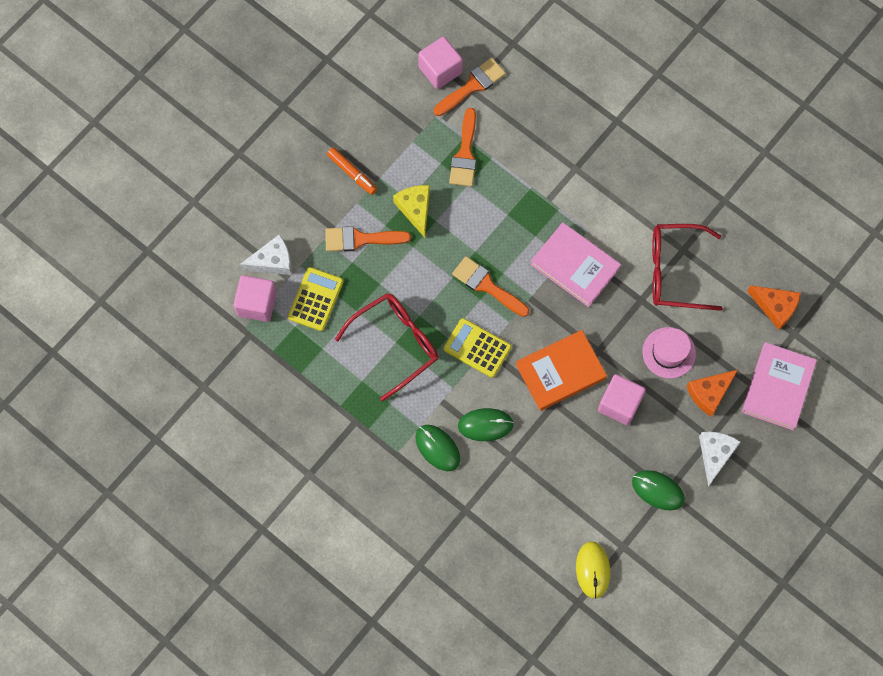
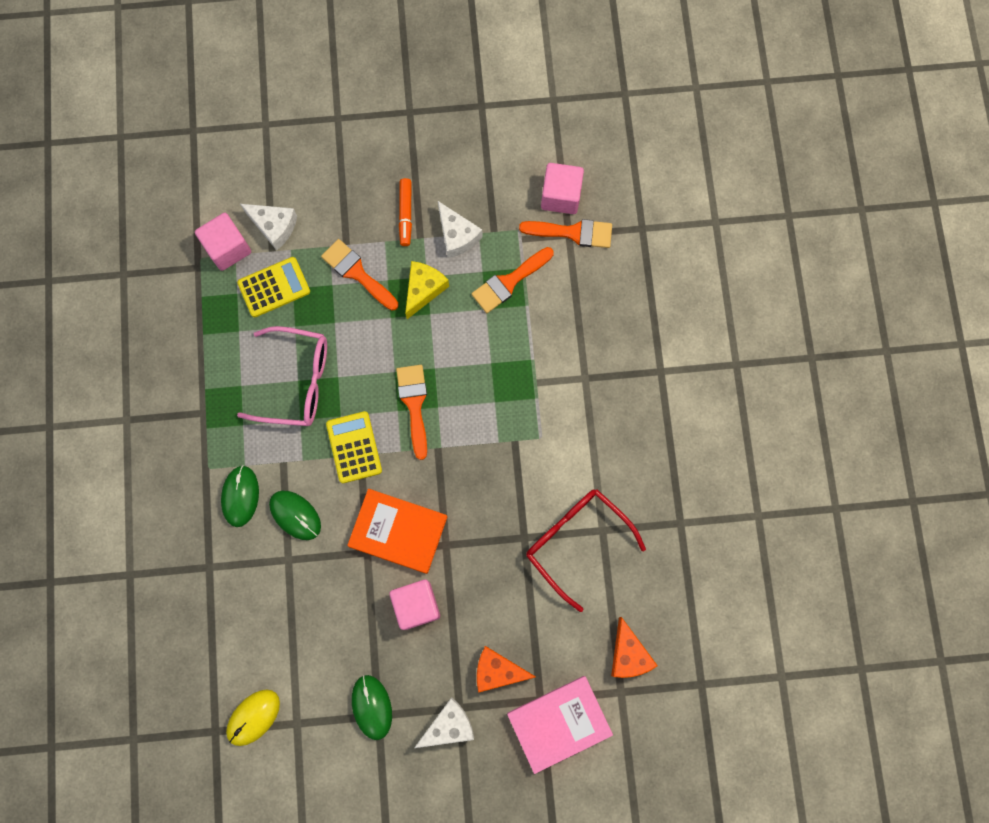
camera: 45 degrees right, 5 degrees up
red glasses [335,293,438,401] -> pink glasses [237,326,327,426]
pink book [530,222,621,307] -> none
pink hat [642,327,696,379] -> none
none -> white cheese [438,201,483,258]

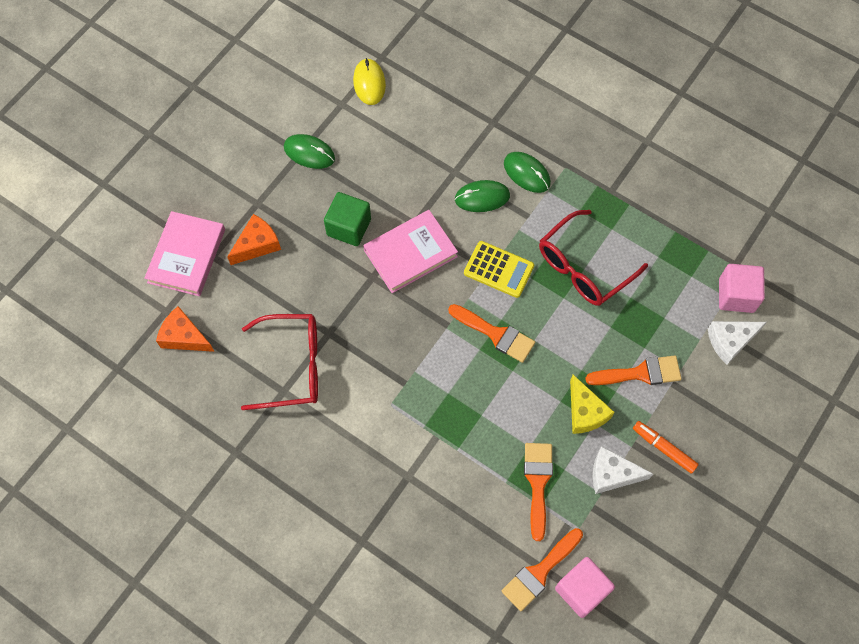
camera: 130 degrees right, 10 degrees down
yellow calculator [237,257,310,317] -> none
pink glasses [237,326,327,426] -> red glasses [539,210,648,306]
orange book [347,489,447,574] -> pink book [363,210,458,293]
pink cube [389,580,440,630] -> green cube [324,192,371,246]
white cheese [414,697,474,748] -> none

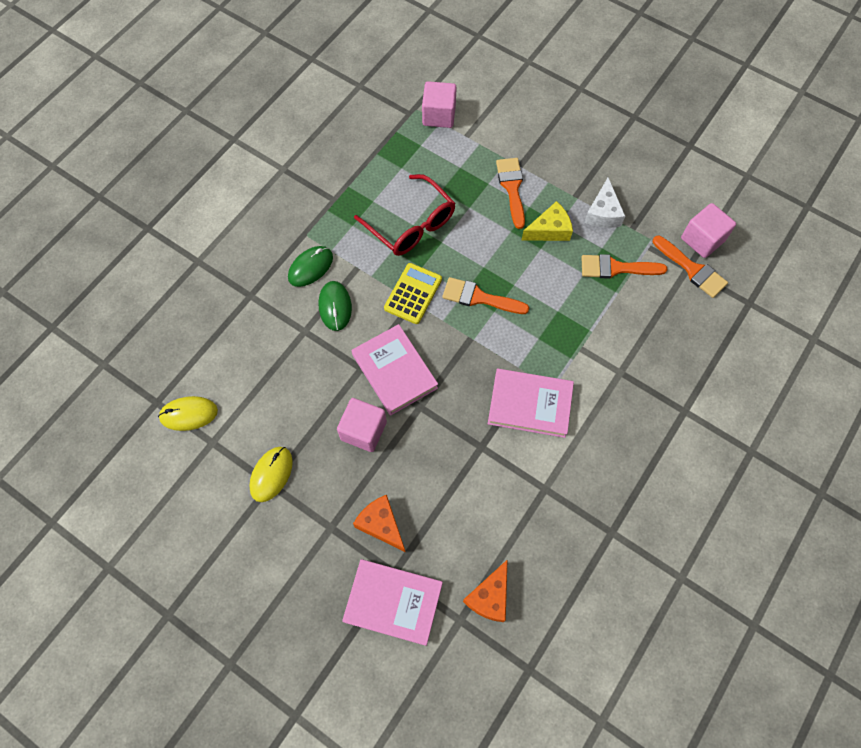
camera: 90 degrees left, 0 degrees up
red glasses [241,314,318,410] -> none
green mouse [284,134,335,169] -> yellow mouse [249,447,293,502]
green cube [324,192,371,246] -> pink cube [337,398,387,452]
orange brush [448,304,535,363] -> orange brush turned 105 degrees counterclockwise [442,277,529,314]
orange marker [633,421,699,474] -> none
white cheese [708,321,767,365] -> none
none -> pink book [488,369,574,438]

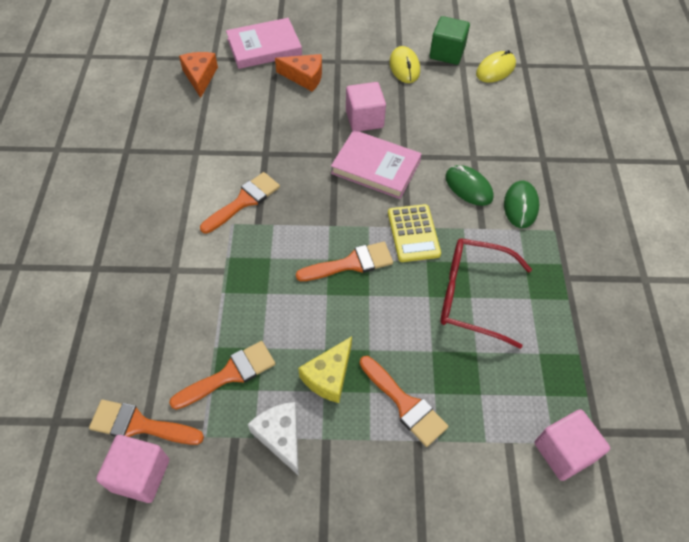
camera: 145 degrees right, 10 degrees down
pink book [488,369,574,438] -> orange brush [200,172,280,234]
none -> green cube [430,16,470,65]

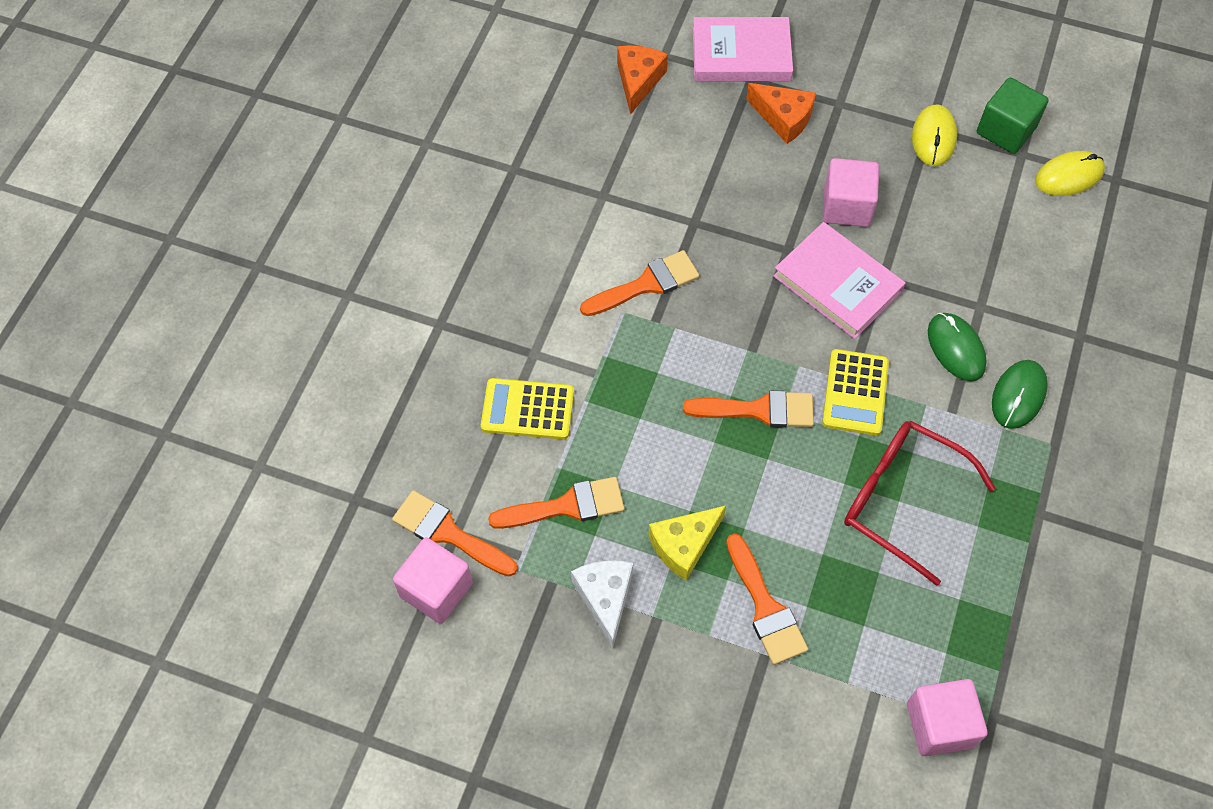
camera: 20 degrees right, 5 degrees up
none -> yellow calculator [481,378,574,440]

